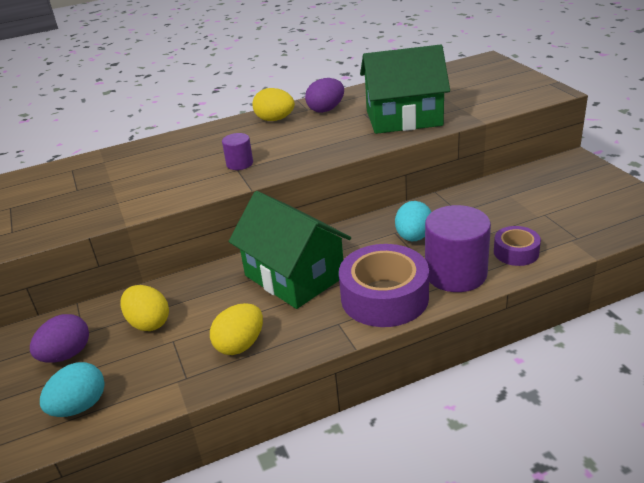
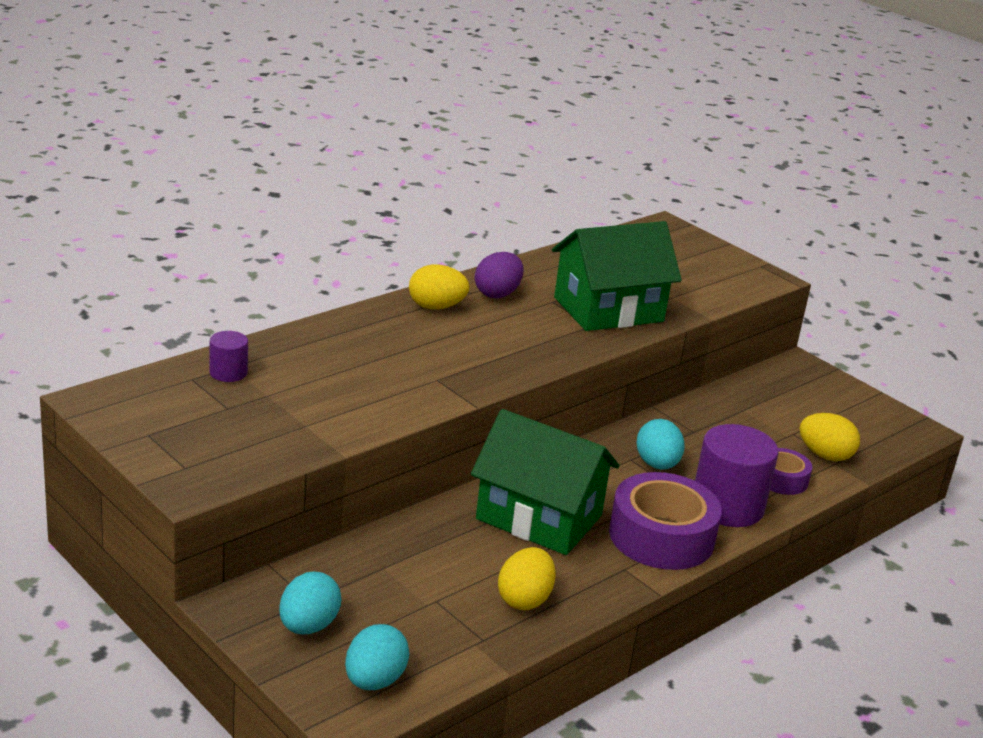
camera: 25 degrees left, 5 degrees down
purple egg [30,314,89,363] -> turquoise egg [279,572,341,634]
yellow egg [121,285,169,331] -> yellow egg moved to [799,413,860,461]
purple cylinder [222,133,253,170] -> purple cylinder moved to [209,331,248,382]

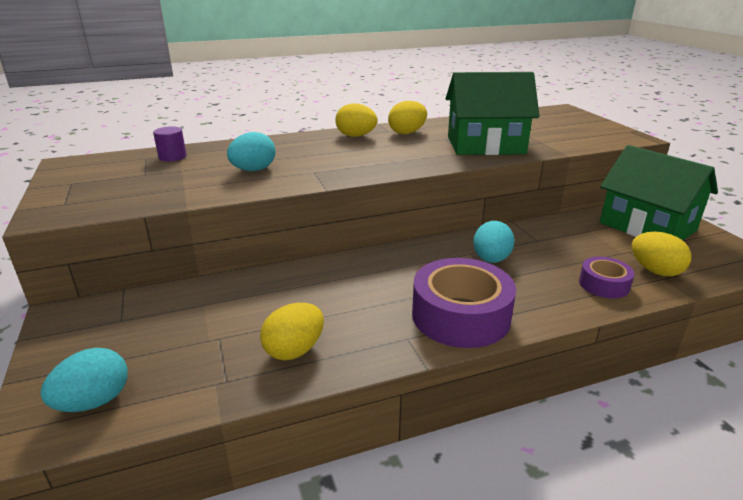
camera: 25 degrees right, 0 degrees up
turquoise egg [279,572,341,634] -> turquoise egg moved to [227,132,276,171]
green house [471,409,619,555] -> green house moved to [600,145,718,240]
purple egg [475,252,524,298] -> yellow egg [388,101,427,134]
purple cylinder [695,424,779,527] -> none

